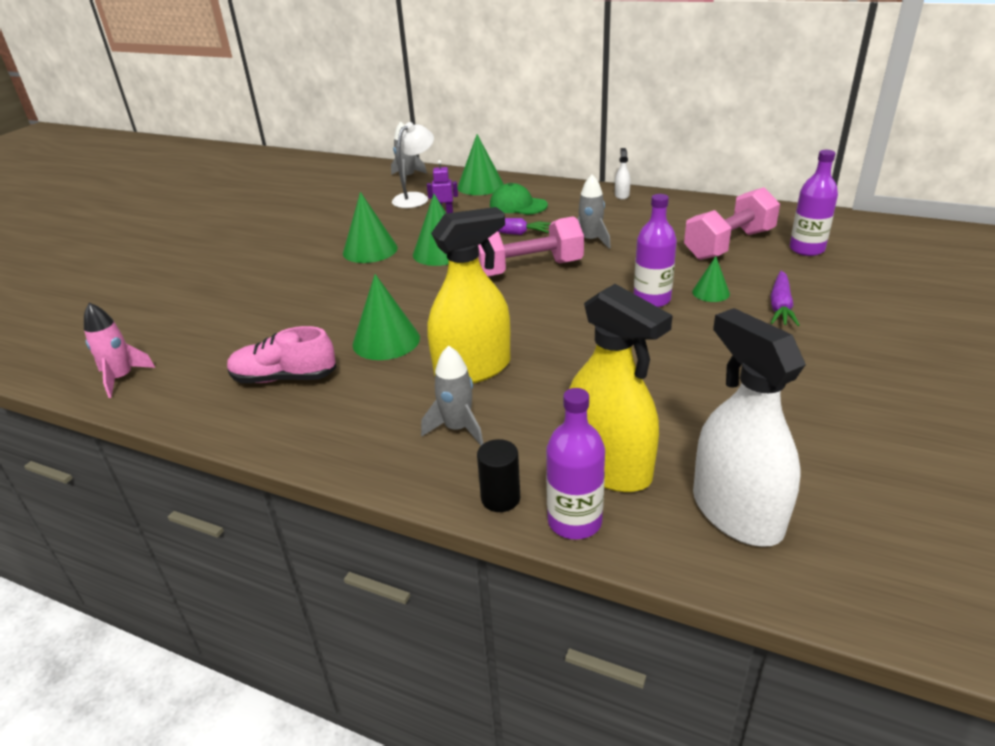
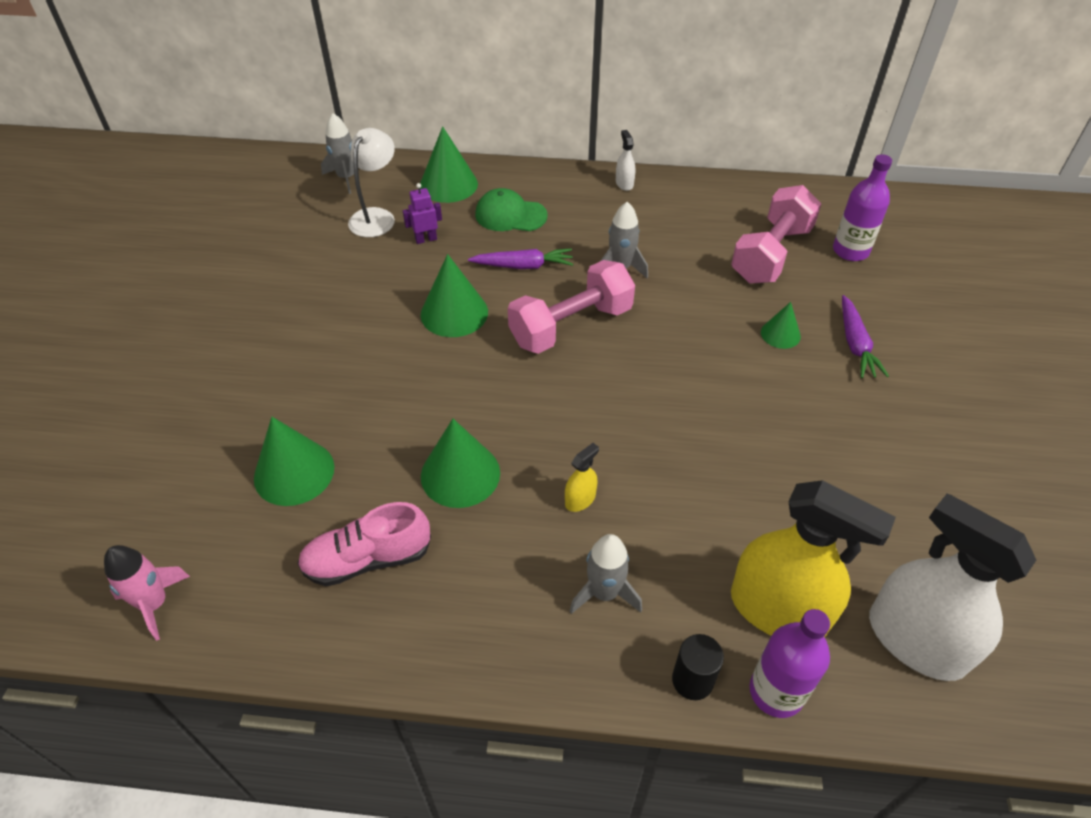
camera: 20 degrees left, 15 degrees up
green cone [343,192,398,263] -> green cone moved to [254,417,334,506]
yellow spray bottle [427,207,510,384] -> yellow spray bottle [565,443,599,512], size x0.41
purple bottle [634,194,677,307] -> none

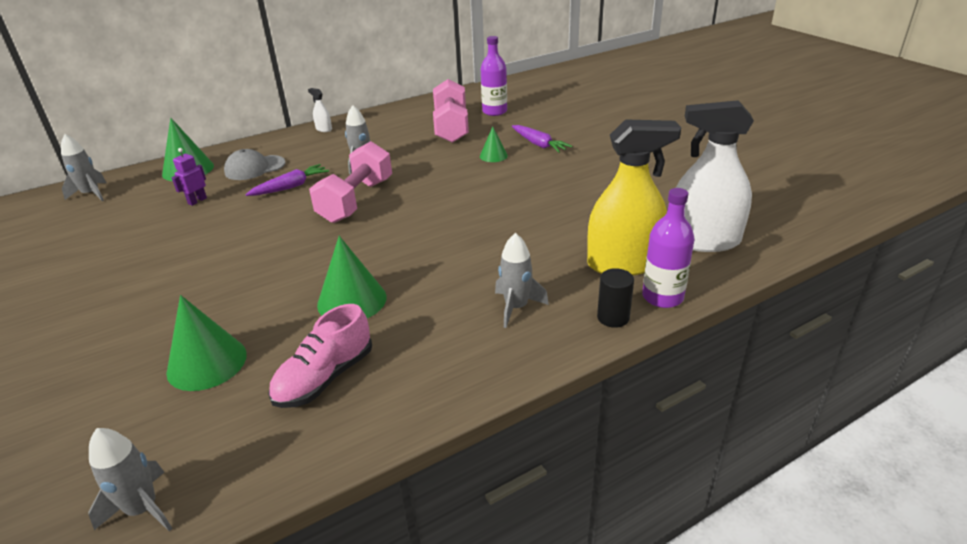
camera: 35 degrees left, 15 degrees down
pink rocket [104,545,190,641] -> grey rocket [89,428,173,531]
white lamp [348,128,395,237] -> none
green cone [421,254,488,337] -> none
green cap [475,188,548,231] -> grey cap [224,149,286,180]
yellow spray bottle [565,443,599,512] -> none

